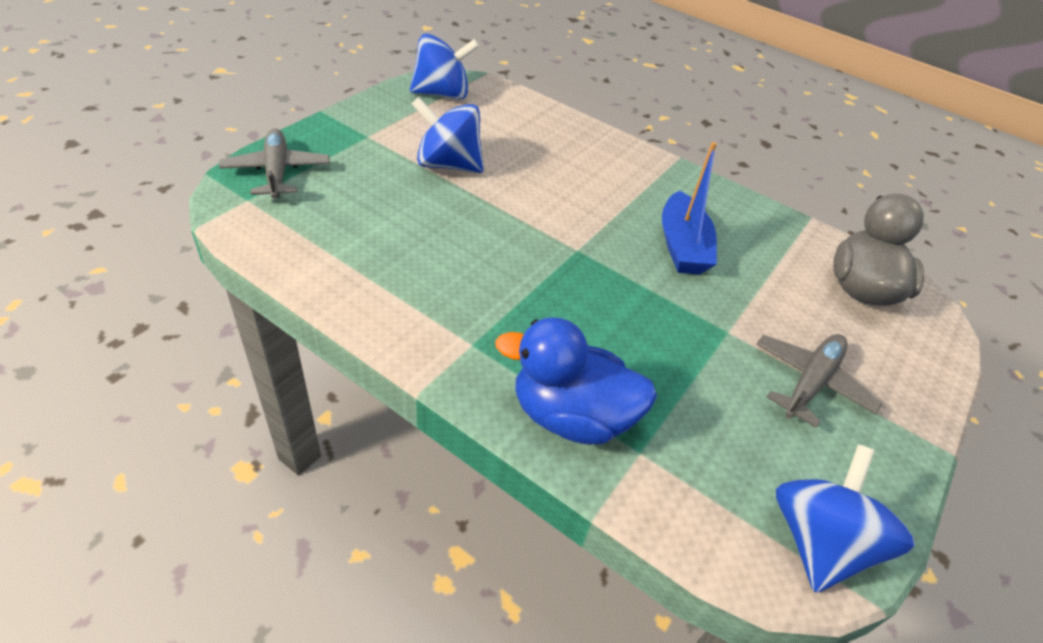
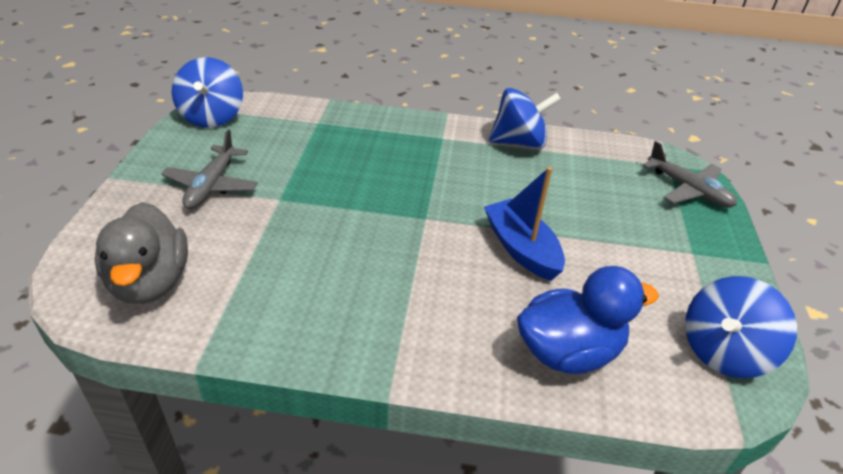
camera: 155 degrees right, 5 degrees down
blue spinning top [412,97,484,173] -> blue spinning top moved to [489,88,561,149]
blue duck [495,317,657,444] -> blue duck moved to [517,266,659,374]
blue boat [662,142,717,275] -> blue boat moved to [484,167,565,281]

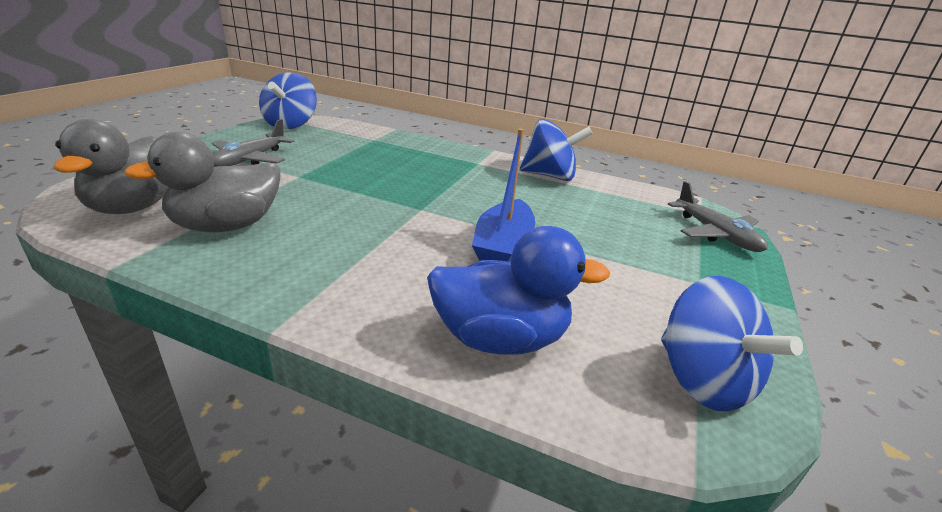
camera: 15 degrees right, 10 degrees down
blue boat [484,167,565,281] -> blue boat turned 150 degrees counterclockwise [472,129,535,262]
blue spinning top [685,276,797,378] -> blue spinning top turned 90 degrees counterclockwise [661,276,803,412]
none -> grey duck [124,132,280,232]

